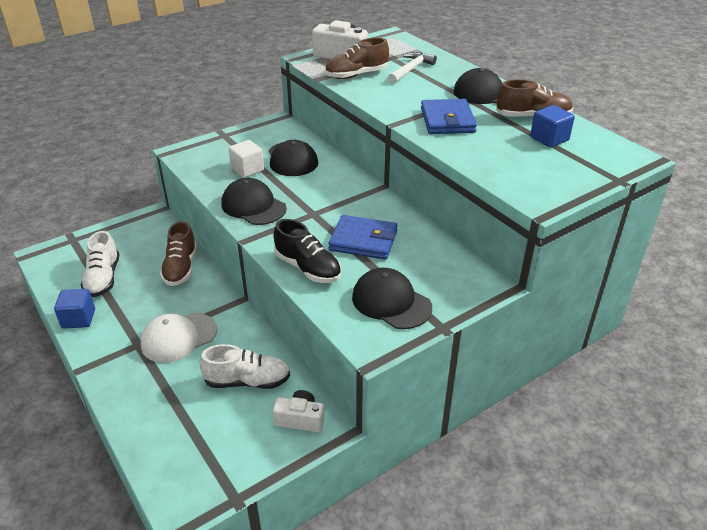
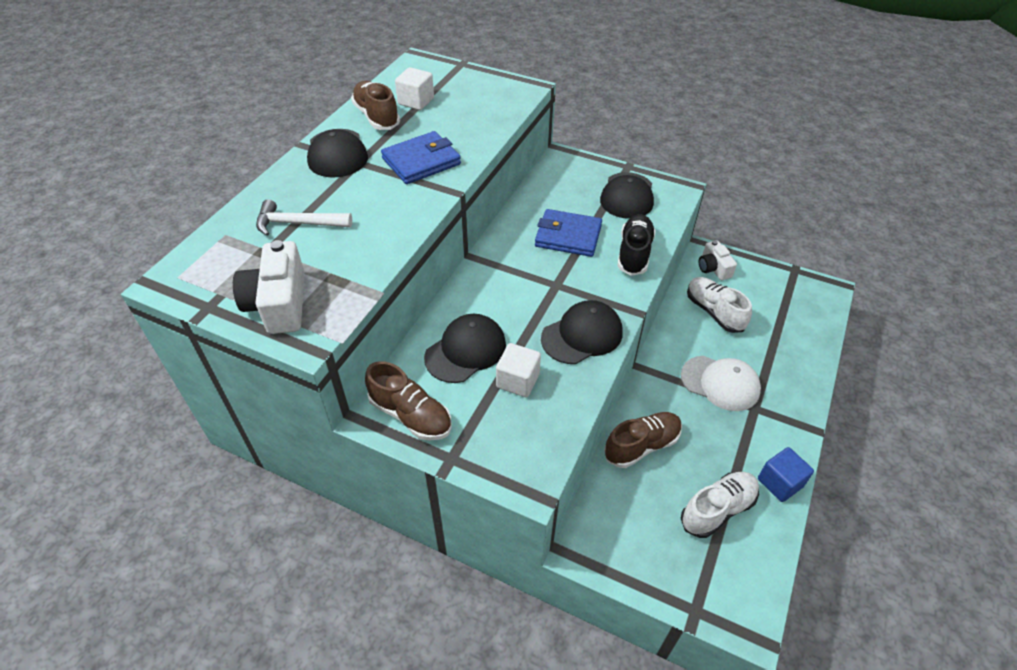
camera: 120 degrees left, 10 degrees up
black cap [221,178,287,225] -> black cap turned 135 degrees counterclockwise [541,300,623,364]
brown shoe [325,38,389,79] -> brown shoe moved to [365,361,452,440]
blue wallet [328,215,398,260] -> blue wallet turned 60 degrees counterclockwise [535,209,602,257]
blue cube [530,105,575,148] -> white cube [395,67,434,110]

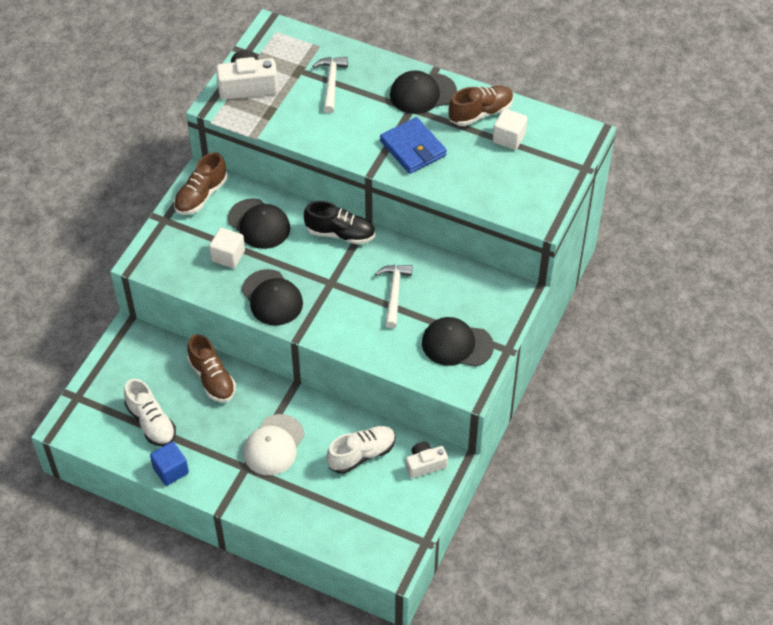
camera: 90 degrees right, 5 degrees up
blue wallet [535,209,602,257] -> white hammer [375,265,412,328]
black shoe [618,214,656,276] -> black shoe moved to [304,201,375,244]

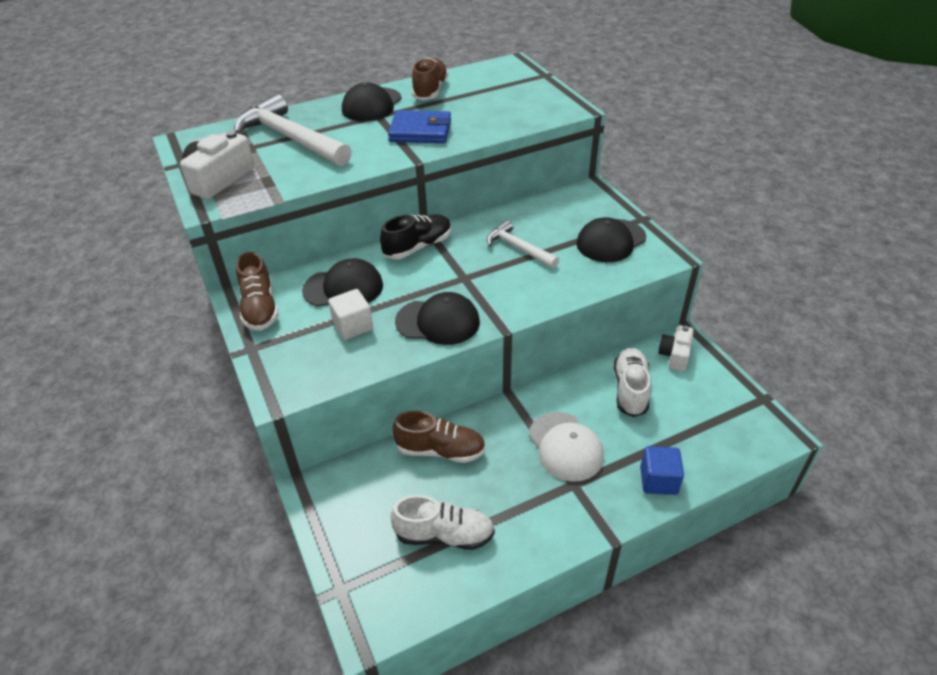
camera: 50 degrees left, 10 degrees down
blue cube [150,442,189,486] -> blue cube moved to [640,446,684,495]
white hammer [313,57,348,114] -> white hammer [234,94,352,166], size x1.80
white cube [493,109,527,150] -> none

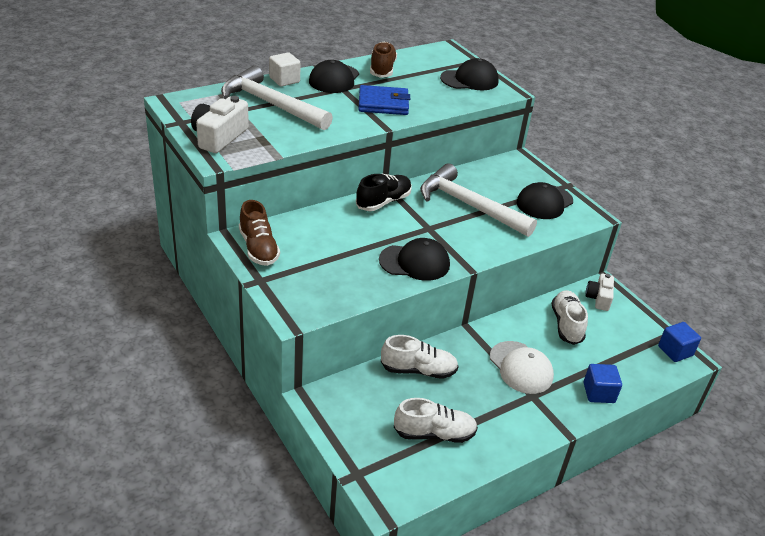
camera: 10 degrees left, 5 degrees down
black cap [302,258,383,306] -> black cap moved to [440,58,499,90]
white cube [328,289,373,340] -> white cube moved to [269,52,301,86]
brown shoe [392,411,486,463] -> white shoe [381,335,459,379]
white hammer [487,220,559,269] -> white hammer [420,163,537,237], size x1.80
none -> blue cube [658,322,701,362]

